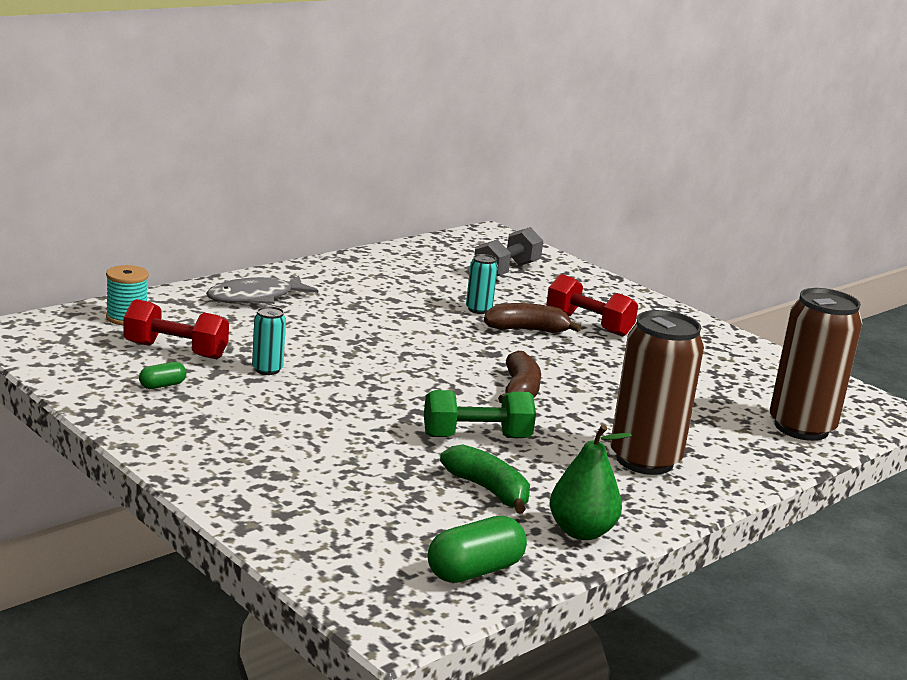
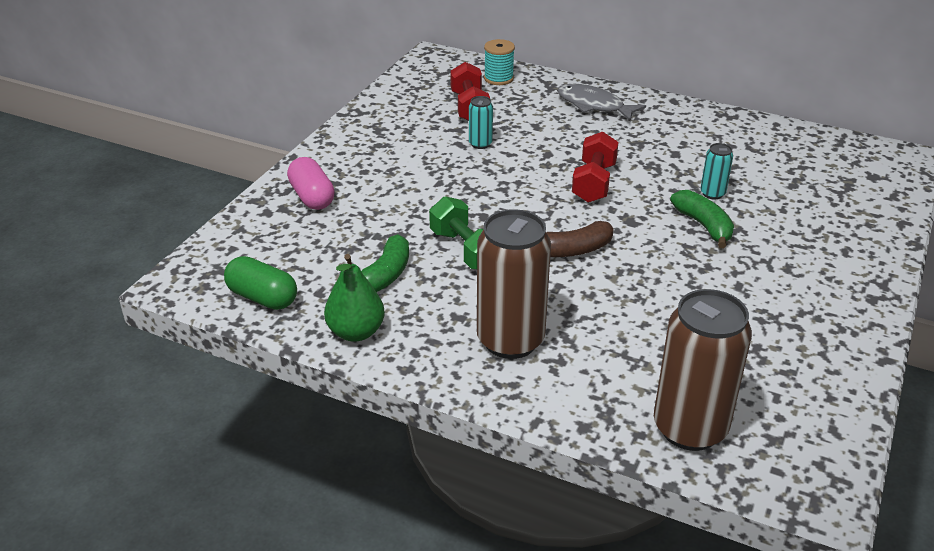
camera: 70 degrees right, 15 degrees up
green capsule [139,362,186,389] -> none
grey dumbbell [474,227,543,276] -> none
brown banana [484,303,581,333] -> green banana [670,190,734,248]
red dumbbell [546,274,638,337] -> red dumbbell moved to [572,132,619,203]
none -> pink capsule [287,157,335,210]

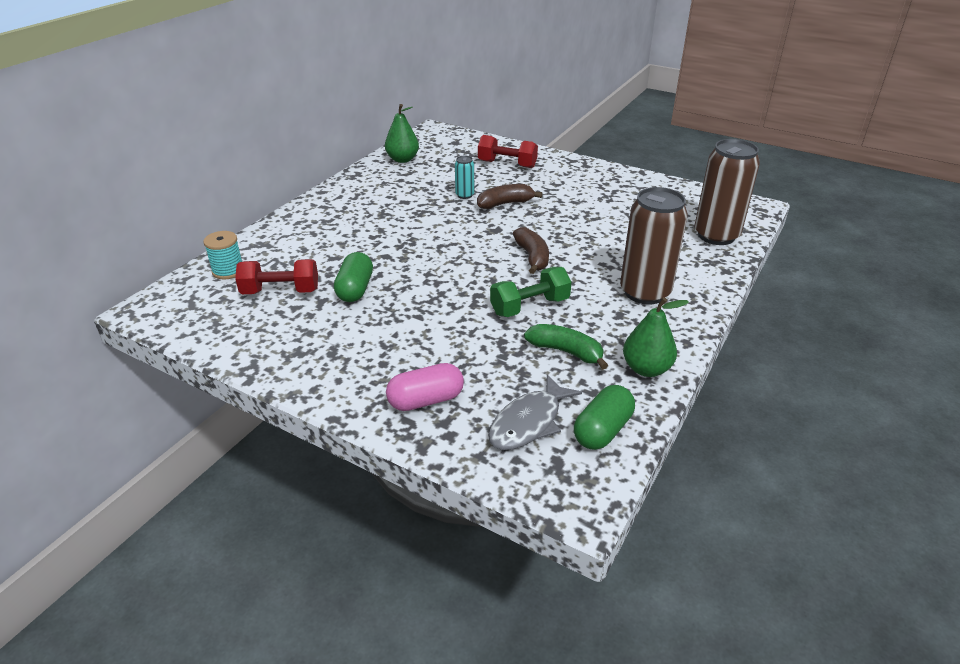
camera: 85 degrees left, 0 degrees up
turquoise can [469,96,493,149] -> green capsule [334,252,373,302]
grey fish [557,84,646,121] -> grey fish moved to [488,374,582,450]
red dumbbell [572,132,619,203] -> red dumbbell moved to [478,135,538,168]
green banana [670,190,734,248] -> brown banana [477,184,542,209]
none -> green pear [385,104,419,163]

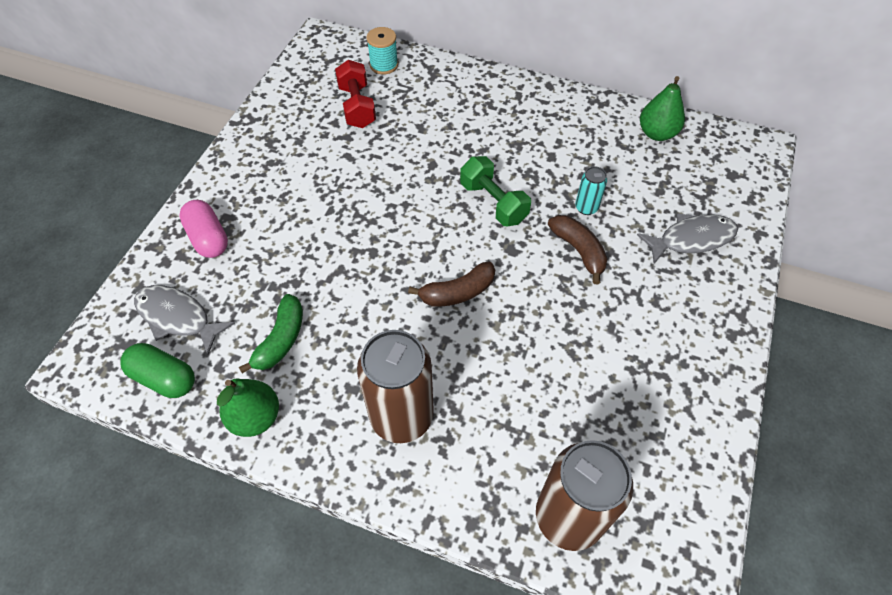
camera: 80 degrees right, 20 degrees up
green capsule [334,252,373,302] -> none
red dumbbell [478,135,538,168] -> grey fish [637,213,738,264]
green dumbbell [490,267,572,317] -> green dumbbell moved to [460,156,531,226]

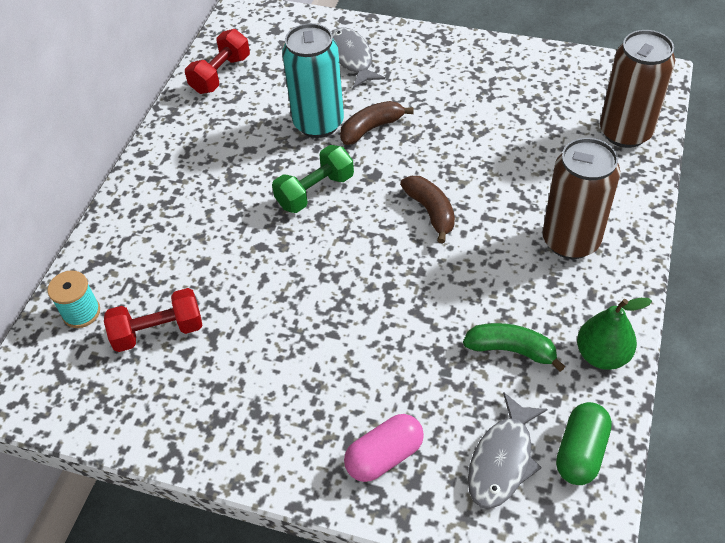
camera: 90 degrees left, 5 degrees down
turquoise can [575,166,607,215] -> turquoise can [282,23,344,138], size x2.20
green pear [640,76,685,141] -> red dumbbell [185,29,250,94]

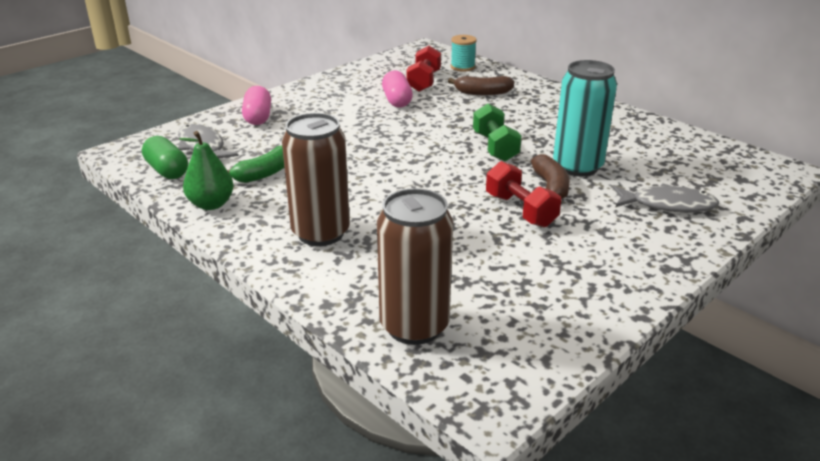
camera: 115 degrees right, 20 degrees down
red dumbbell [185,29,250,94] -> red dumbbell moved to [486,161,561,227]
brown banana [400,176,455,243] -> brown banana moved to [448,76,514,95]
none -> pink capsule [382,70,413,108]

